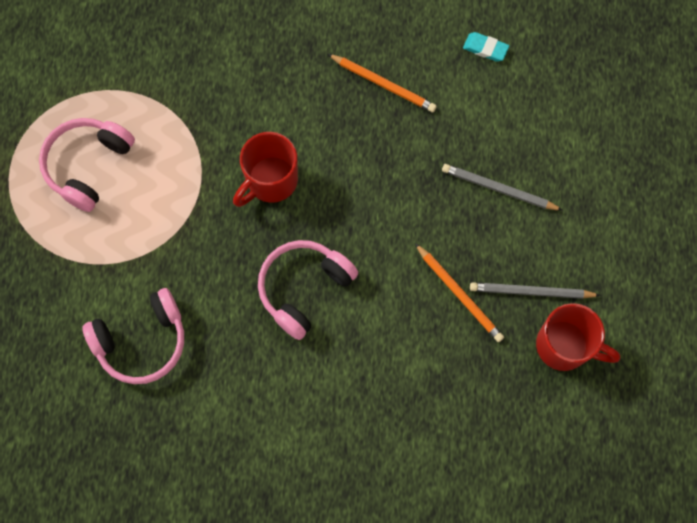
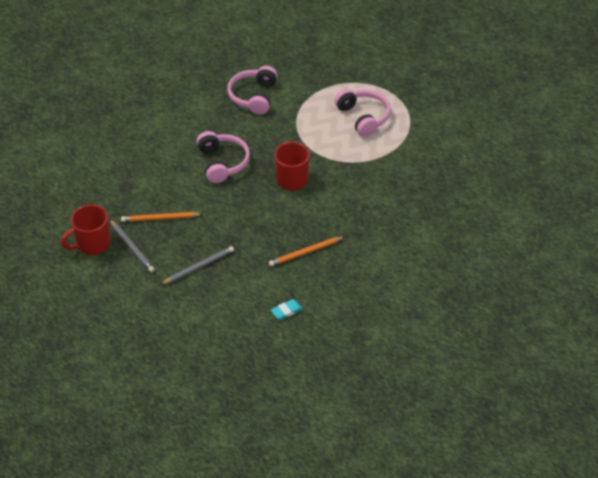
camera: 125 degrees right, 25 degrees down
grey pencil [470,282,601,299] -> grey pencil turned 105 degrees clockwise [110,220,155,272]

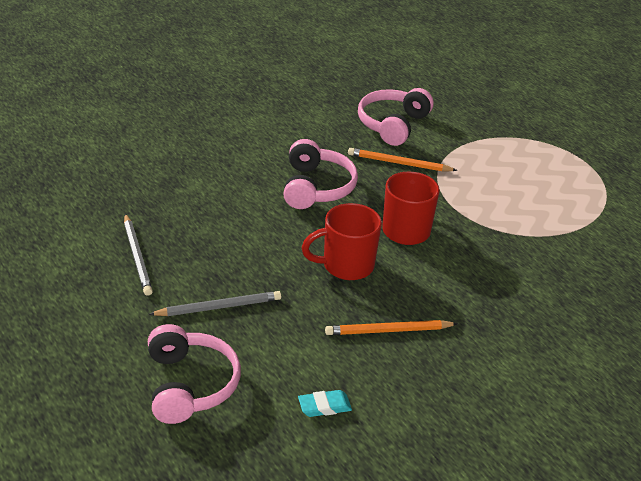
camera: 15 degrees right, 10 degrees down
red mug [61,205,111,255] -> red mug moved to [301,203,382,280]
orange pencil [121,212,202,222] -> orange pencil moved to [348,148,457,172]
pink headphones [334,89,391,137] -> pink headphones moved to [148,324,241,424]

